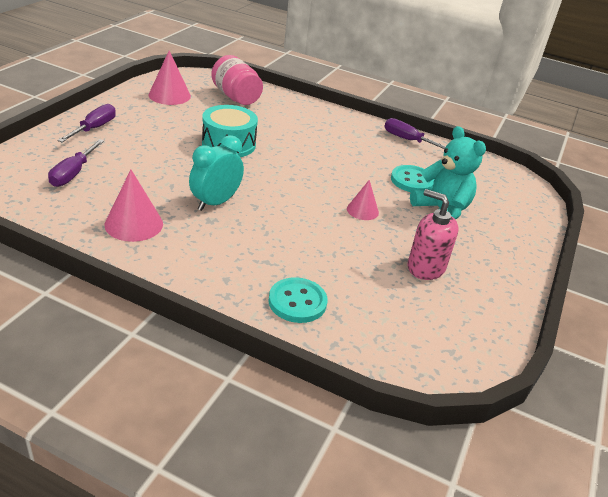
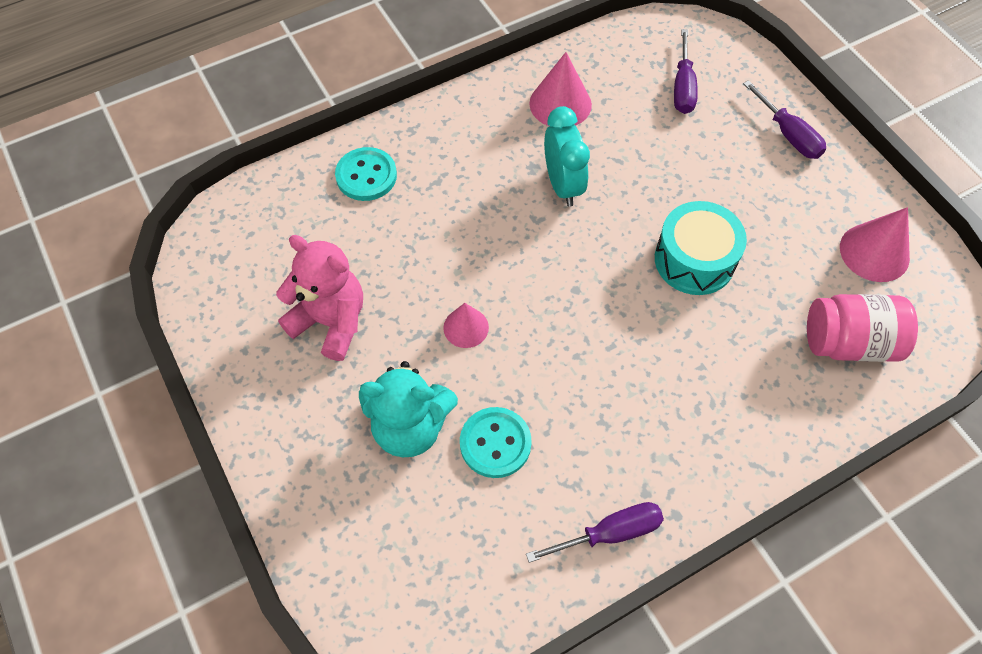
camera: 130 degrees right, 25 degrees up
purple screwdriver [48,139,104,187] -> purple screwdriver turned 135 degrees counterclockwise [674,29,698,114]
pink soap dispenser [408,189,458,280] -> pink teddy bear [276,235,363,361]

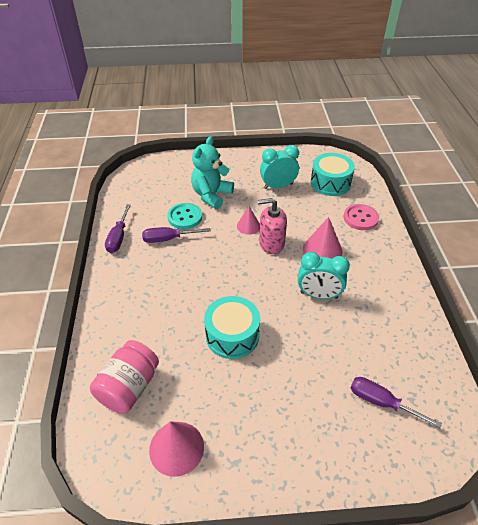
camera: 115 degrees right, 15 degrees down
pink teddy bear [276,235,363,361] -> turquoise clock [260,145,299,189]
turquoise button [335,147,397,201] -> pink button [343,204,379,230]
pink cone [529,52,592,126] -> pink cone moved to [303,217,342,259]
purple screwdriver [743,80,826,159] -> purple screwdriver moved to [142,227,211,243]
none -> pink soap dispenser [258,198,287,254]
none -> turquoise drum [311,153,355,196]

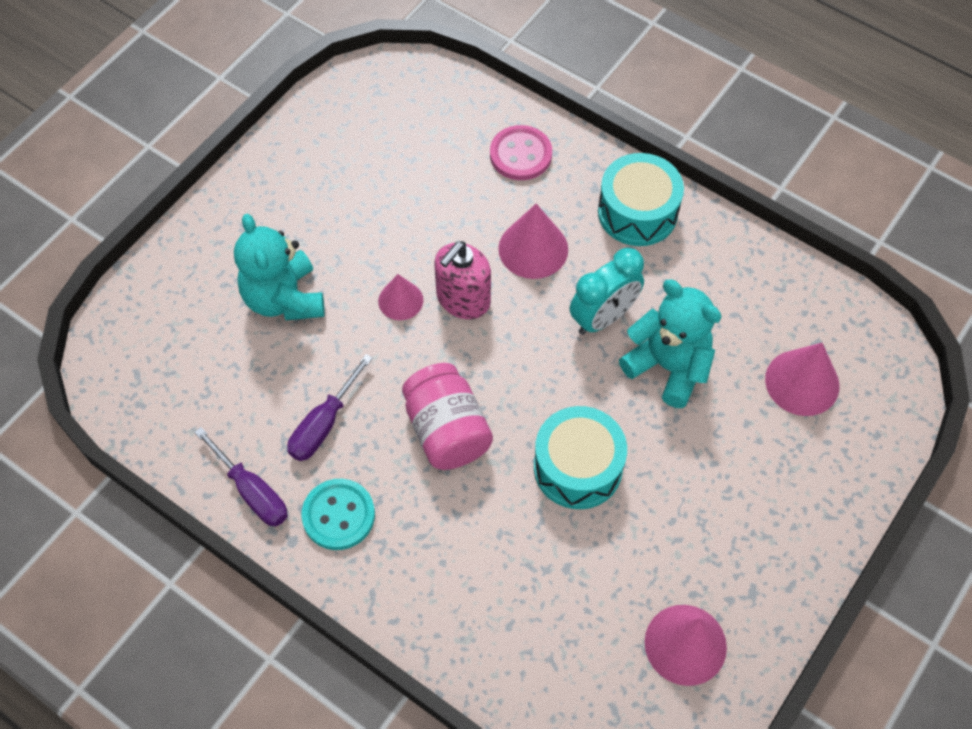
camera: 50 degrees left, 15 degrees up
pink jar [90,340,159,414] -> pink jar moved to [402,363,493,470]
turquoise button [167,203,202,229] -> turquoise button moved to [301,479,375,550]
turquoise clock [260,145,299,189] -> none
turquoise drum [311,153,355,196] -> turquoise drum moved to [598,153,684,246]
purple screwdriver [351,377,442,428] -> pink cone [765,343,840,416]
none -> turquoise teddy bear [619,280,722,408]

